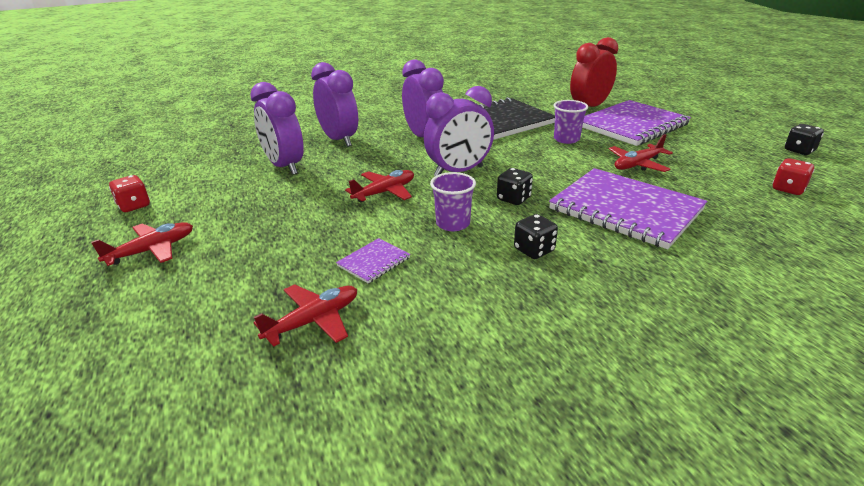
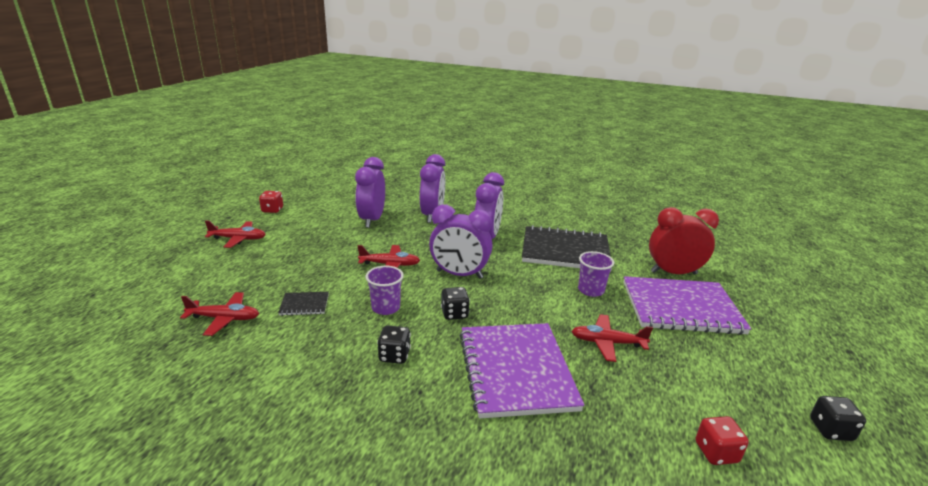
camera: 40 degrees right, 5 degrees down
purple notebook [336,238,410,283] -> black notebook [278,292,329,316]

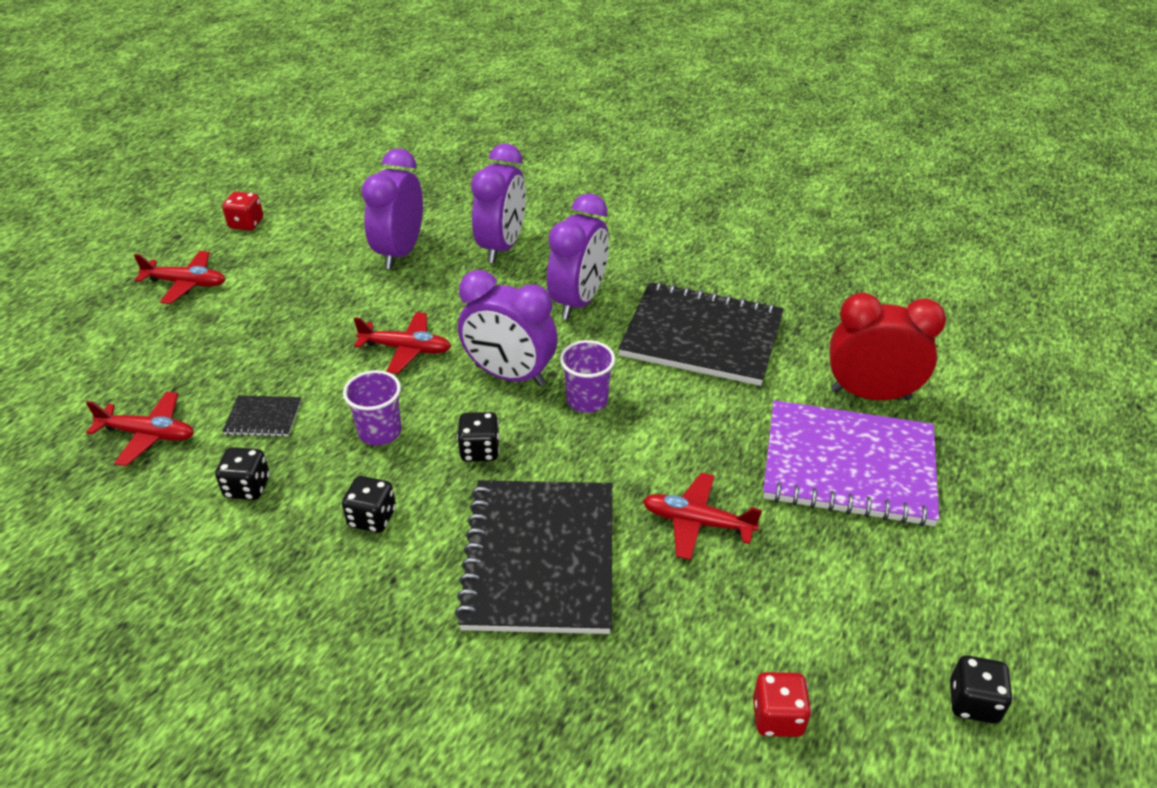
camera: 10 degrees right, 15 degrees up
purple notebook [460,323,584,419] -> black notebook [455,480,612,634]
purple cup [578,251,614,297] -> purple cup moved to [560,340,615,413]
none -> black dice [215,447,270,500]

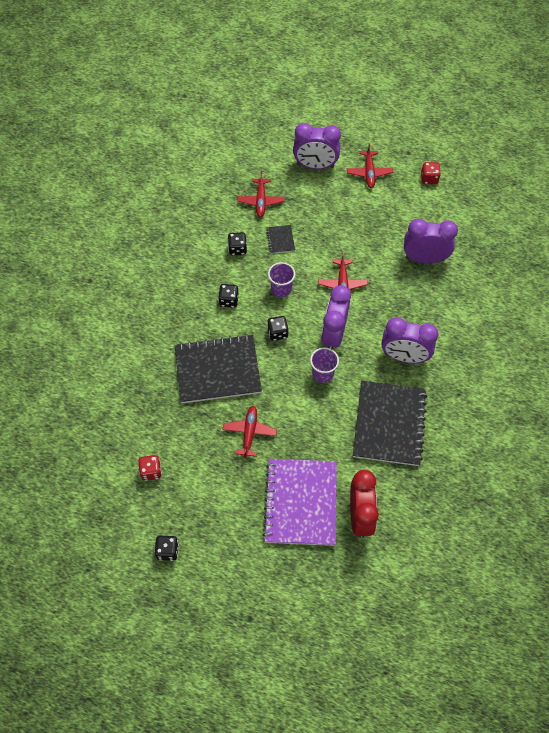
camera: 80 degrees right, 20 degrees up
purple clock [471,143,526,263] -> purple clock moved to [293,123,341,169]

